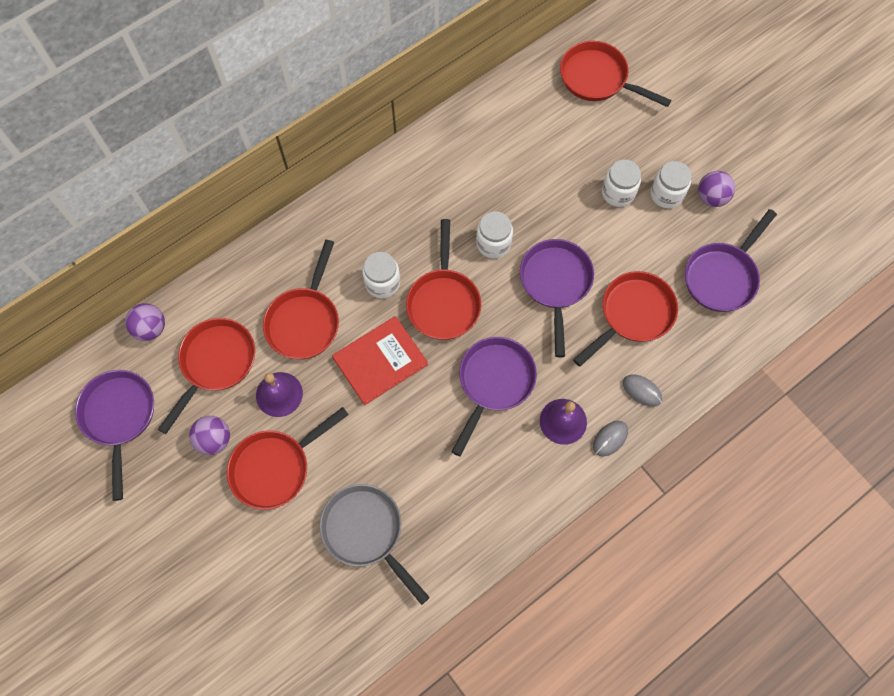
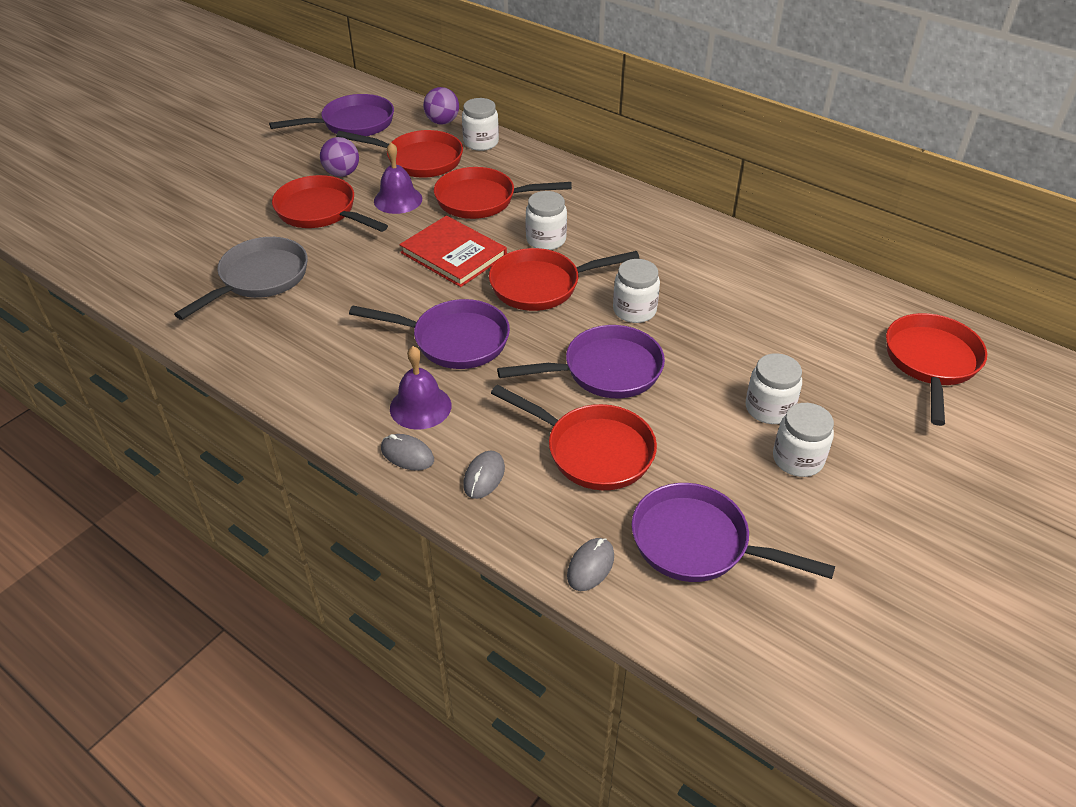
camera: 75 degrees right, 25 degrees down
purple ball [698,171,735,207] -> none
none -> white jar [462,98,499,151]
none -> grey mouse [567,538,614,591]

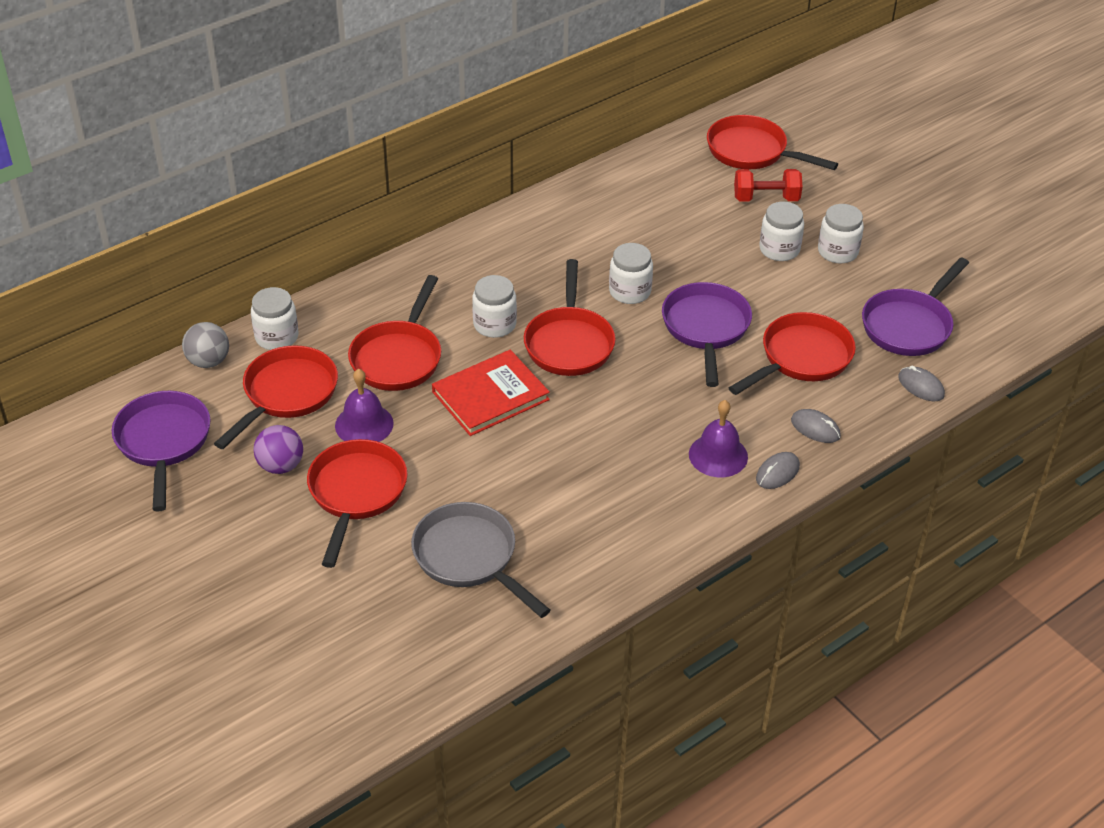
camera: 75 degrees left, 0 degrees up
red pan [272,175,388,232] -> red pan turned 135 degrees clockwise [307,439,408,568]
purple pan [349,299,510,369] -> none
purple ball [423,87,459,124] -> grey ball [182,322,229,368]
none -> red dumbbell [734,169,803,202]

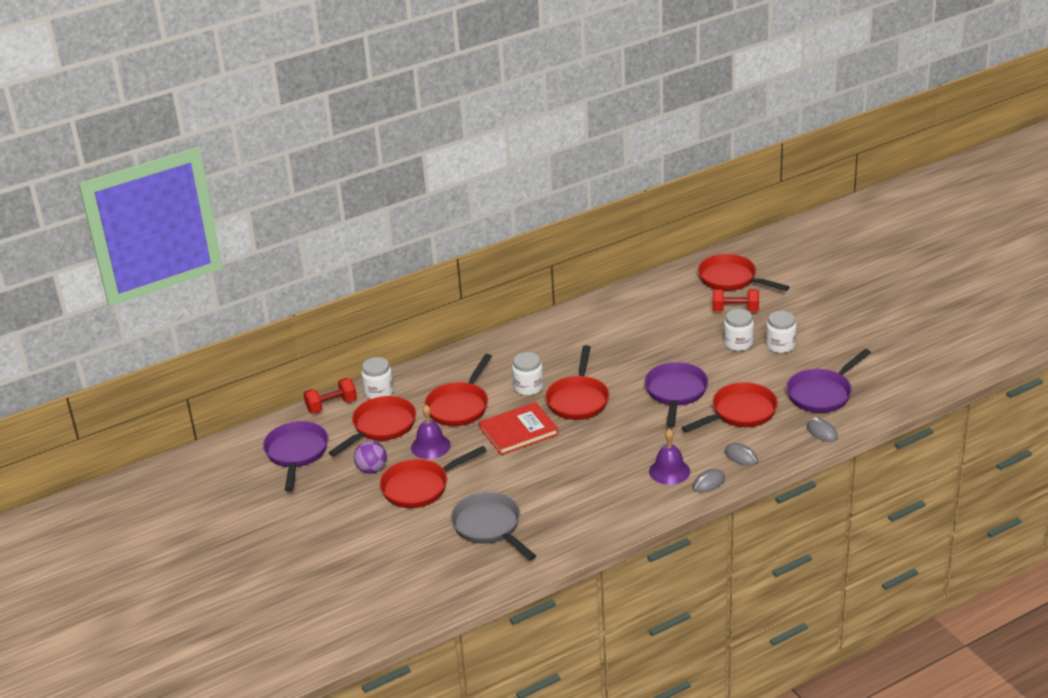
camera: 10 degrees right, 10 degrees down
grey ball [182,322,229,368] -> red dumbbell [303,378,357,414]
red pan [307,439,408,568] -> red pan turned 135 degrees counterclockwise [380,446,487,508]
white jar [609,243,653,304] -> none

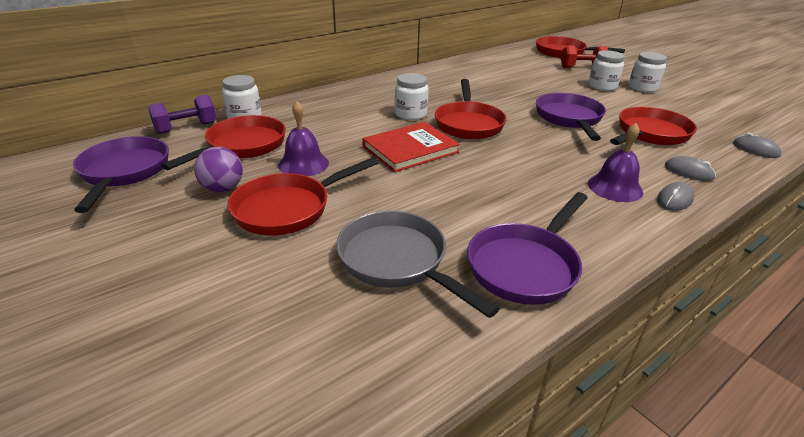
camera: 10 degrees left, 0 degrees up
red dumbbell [303,378,357,414] -> purple dumbbell [148,95,216,134]
red pan [425,354,492,426] -> none
purple pan [786,349,871,413] -> purple pan moved to [467,192,588,305]

